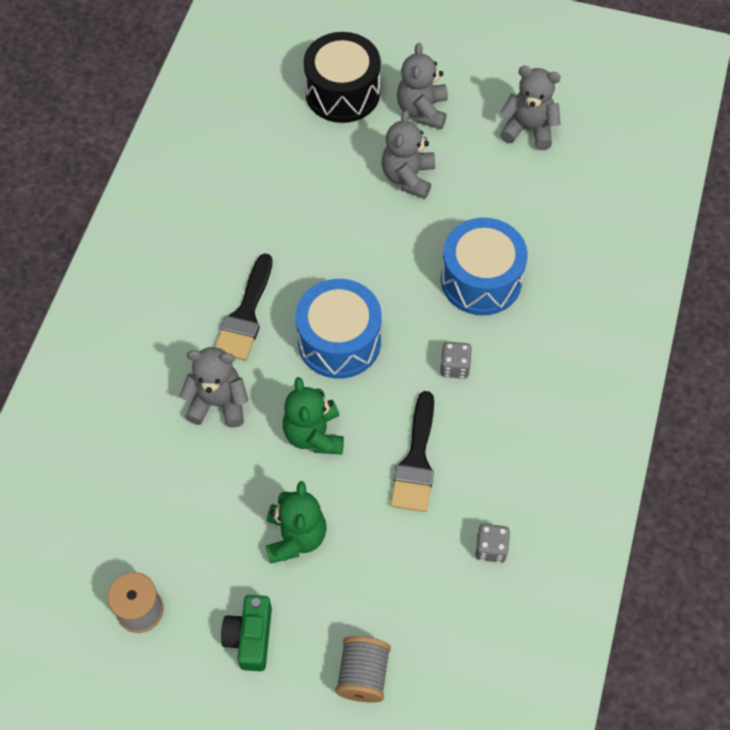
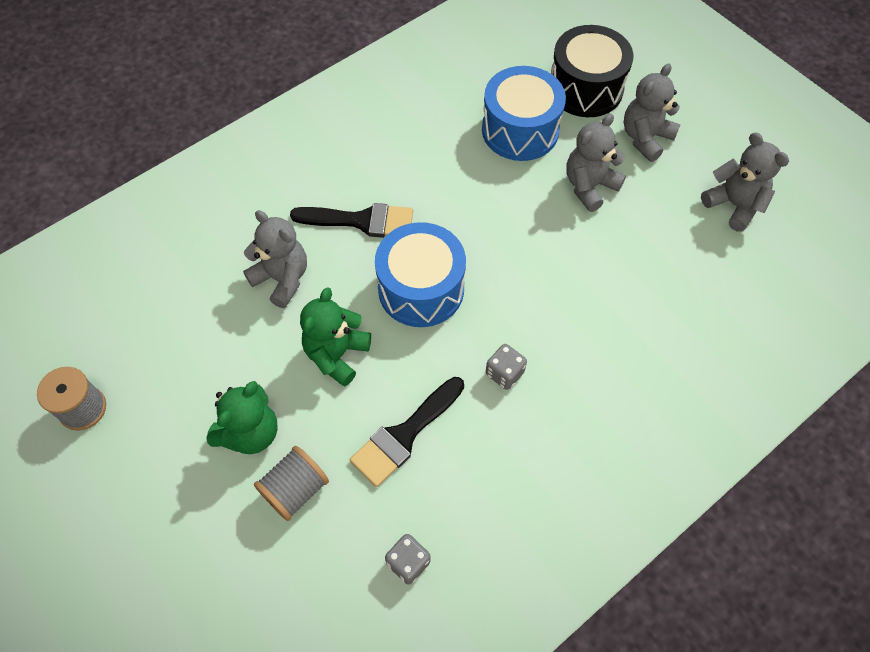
camera: 35 degrees right, 0 degrees up
black brush [215,253,272,361] -> black brush turned 135 degrees counterclockwise [290,203,413,238]
green camera [221,595,272,671] -> none
grey spool [335,636,391,703] -> grey spool moved to [254,446,329,521]
blue drum [441,218,528,315] -> blue drum moved to [482,66,566,161]

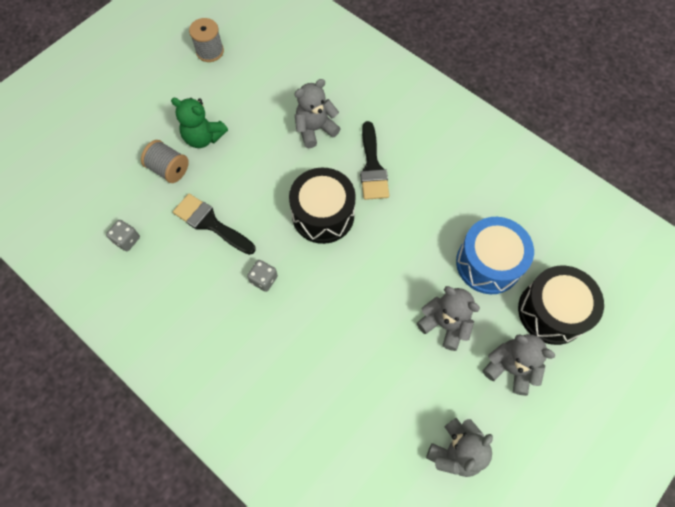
camera: 80 degrees right, 5 degrees up
grey teddy bear [243,210,307,308] -> grey teddy bear turned 150 degrees counterclockwise [295,79,341,148]
green teddy bear [300,287,371,387] -> none
blue drum [375,222,466,327] -> black drum [289,168,356,244]

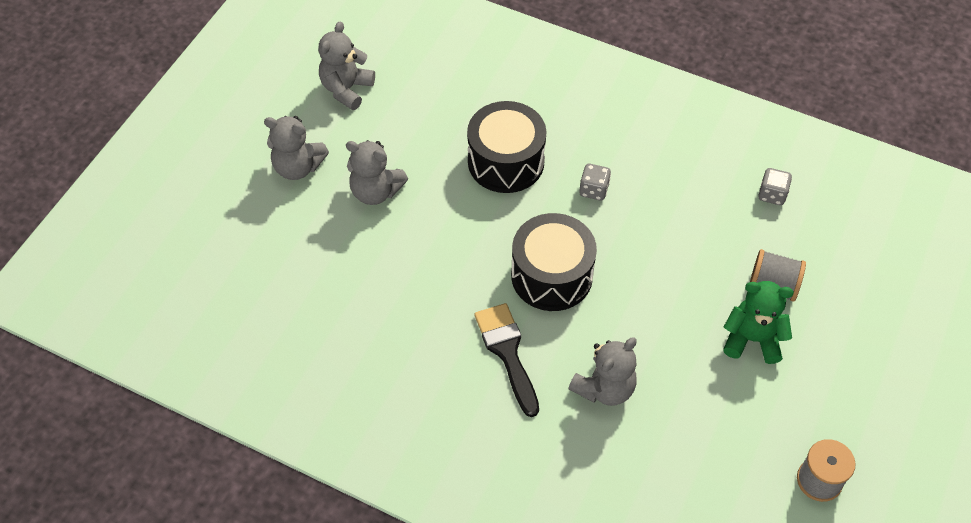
camera: 165 degrees right, 10 degrees down
black brush [173,193,256,255] -> none
blue drum [456,217,534,294] -> none
black drum [518,265,604,345] -> black drum moved to [467,101,547,193]

